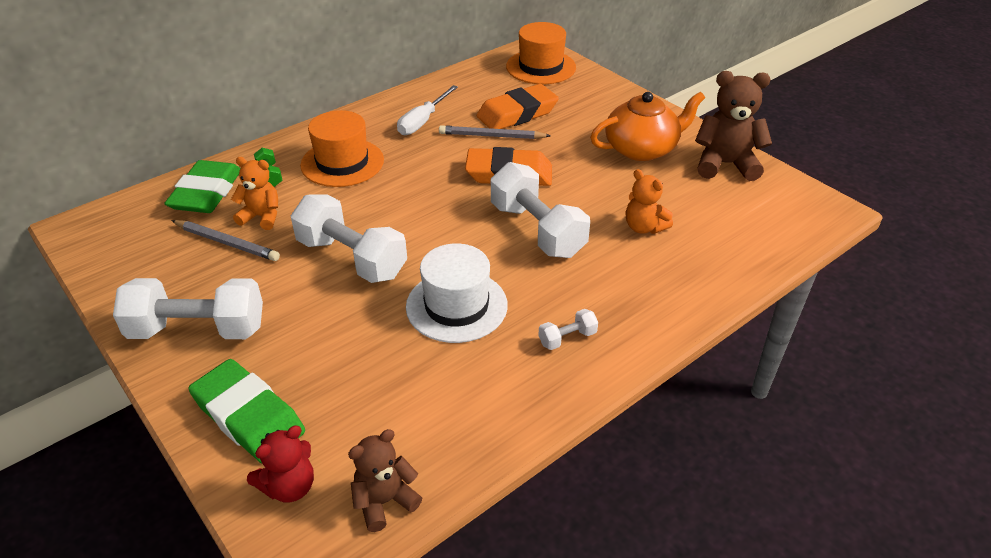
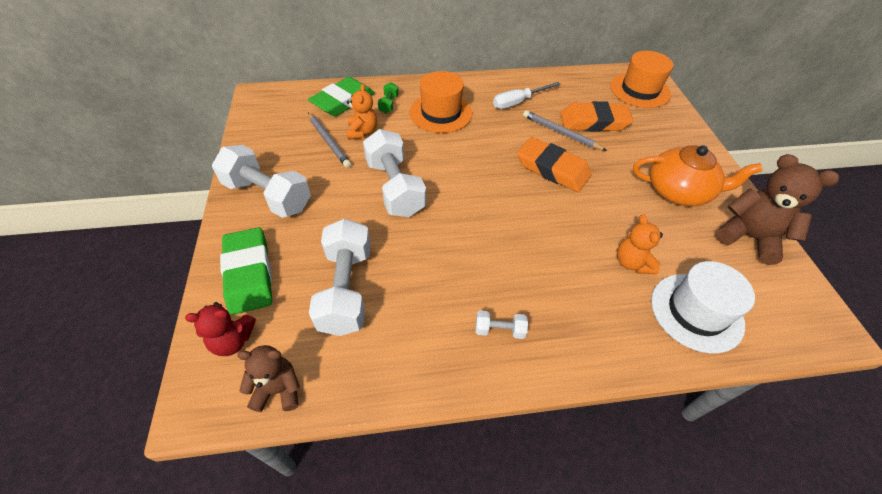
camera: 30 degrees right, 10 degrees up
orange teddy bear [231,157,278,230] -> orange teddy bear turned 45 degrees clockwise [346,84,377,140]
white hat [406,243,508,343] -> white hat moved to [651,261,755,354]
white dumbbell [491,162,590,258] -> white dumbbell moved to [309,218,371,336]

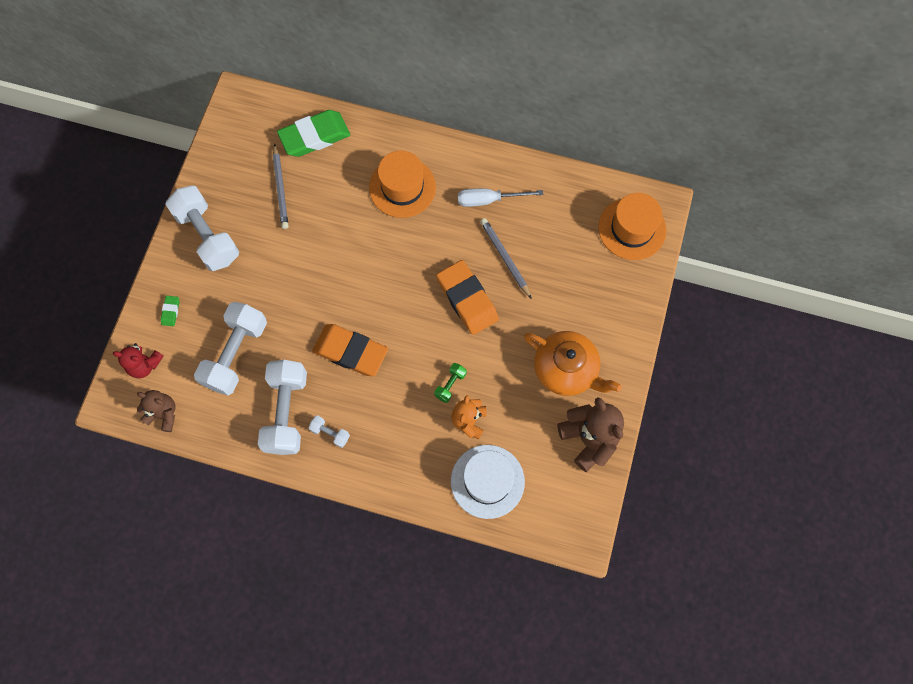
camera: 25 degrees right, 20 degrees up
green eraser [220,228,272,315] -> green eraser [161,296,179,326], size x0.42
orange teddy bear [346,84,377,140] -> none
white dumbbell [363,129,426,217] -> white dumbbell moved to [258,360,307,455]
green dumbbell [378,82,399,114] -> green dumbbell moved to [434,363,467,403]
orange eraser [560,101,633,132] -> orange eraser moved to [312,324,388,376]

